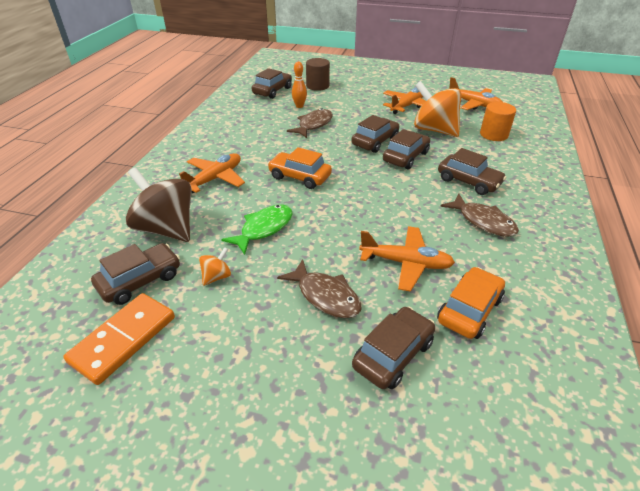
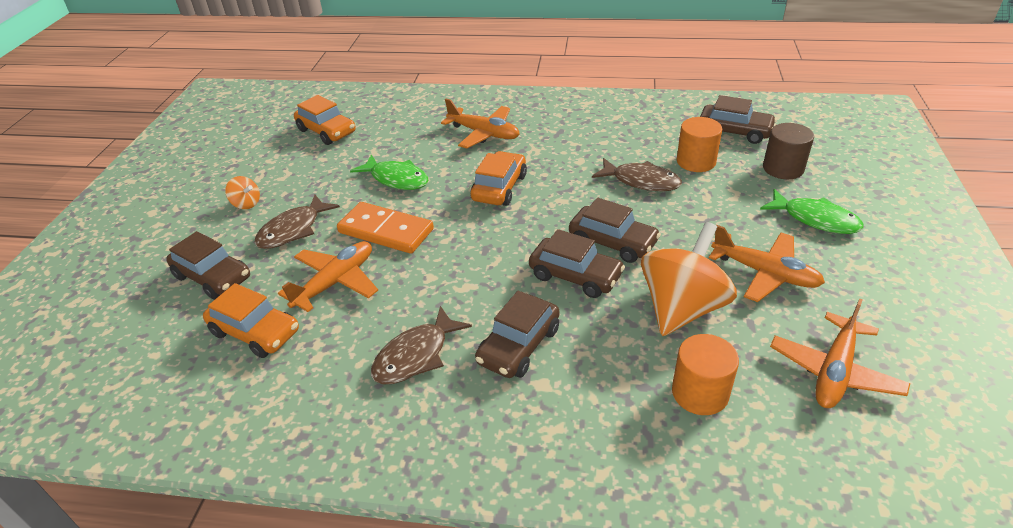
camera: 85 degrees right, 0 degrees up
orange domino [63,293,175,385] -> orange domino moved to [337,202,434,254]
brown car [91,243,180,305] -> orange car [294,95,356,145]
brown spinning top [126,167,192,242] -> none
orange spinning top [199,247,231,286] -> orange spinning top moved to [225,176,260,209]
orange bowling pin [292,62,307,108] -> orange cylinder [677,117,722,172]
orange plane [359,226,455,292] -> orange plane turned 150 degrees counterclockwise [278,241,378,312]
none -> green fish [760,189,864,234]

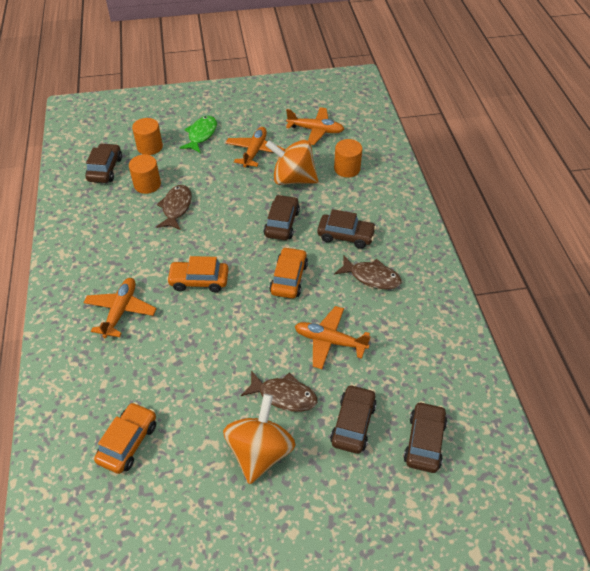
camera: 110 degrees left, 10 degrees up
orange car [203,283,299,358] -> orange car moved to [269,247,308,298]
orange spinning top [225,176,260,209] -> orange spinning top [223,394,296,484], size x2.29
orange domino [337,202,434,254] -> none
green fish [350,154,429,190] -> none
brown car [569,198,661,263] -> brown car moved to [404,401,447,473]
brown cylinder [763,123,814,179] -> orange cylinder [132,118,163,155]

